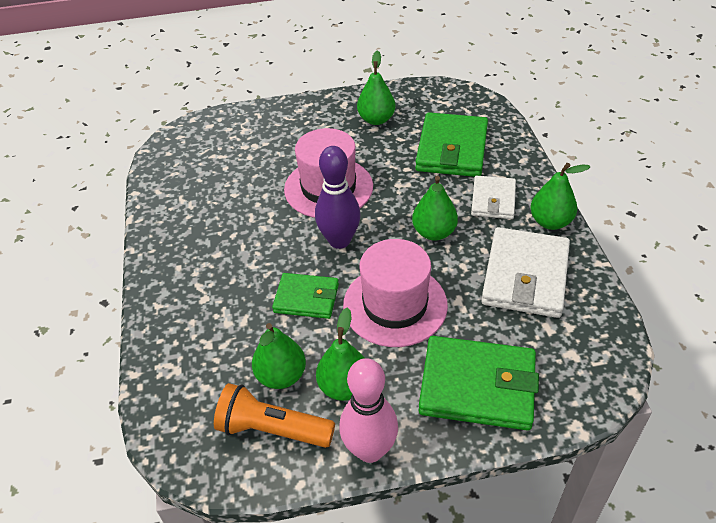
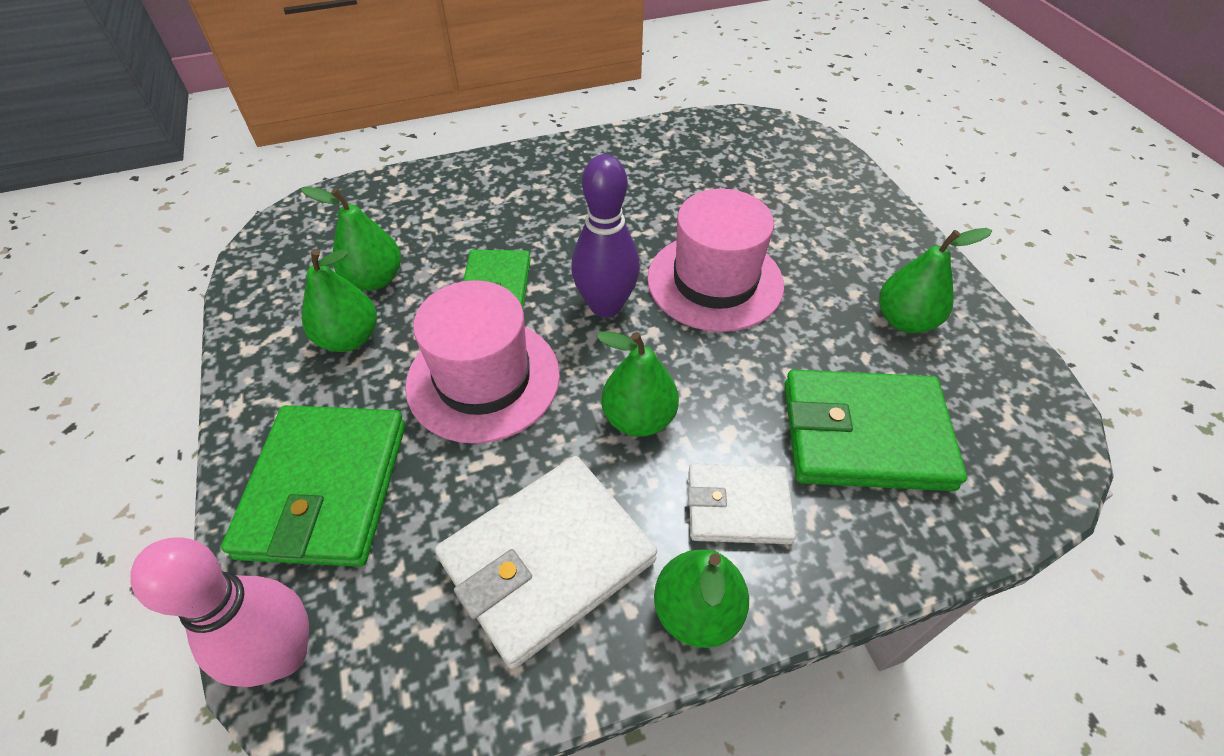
camera: 80 degrees right, 5 degrees up
orange flashlight [214,383,335,448] -> none
pink bowling pin [339,358,398,463] -> pink bowling pin moved to [131,537,309,687]
white wallet [481,227,570,318] -> white wallet turned 45 degrees counterclockwise [435,456,657,669]

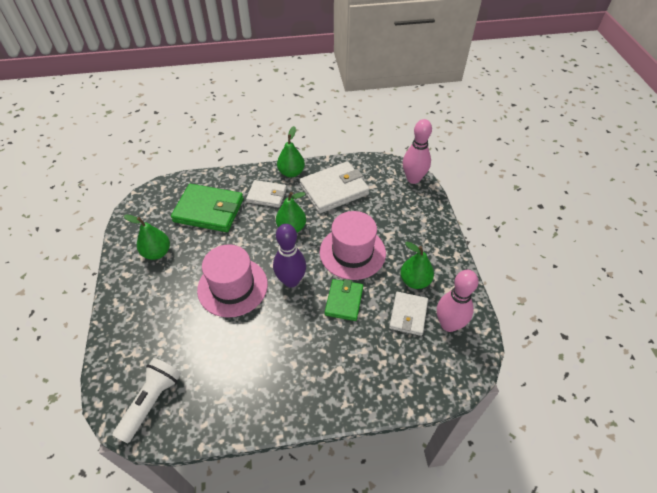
camera: 170 degrees left, 0 degrees up
green wallet [221,405,406,567] -> none
green pear [301,187,401,290] -> white wallet [389,292,428,336]
none -> white flashlight [112,358,181,444]
none -> pink bowling pin [437,270,478,332]

